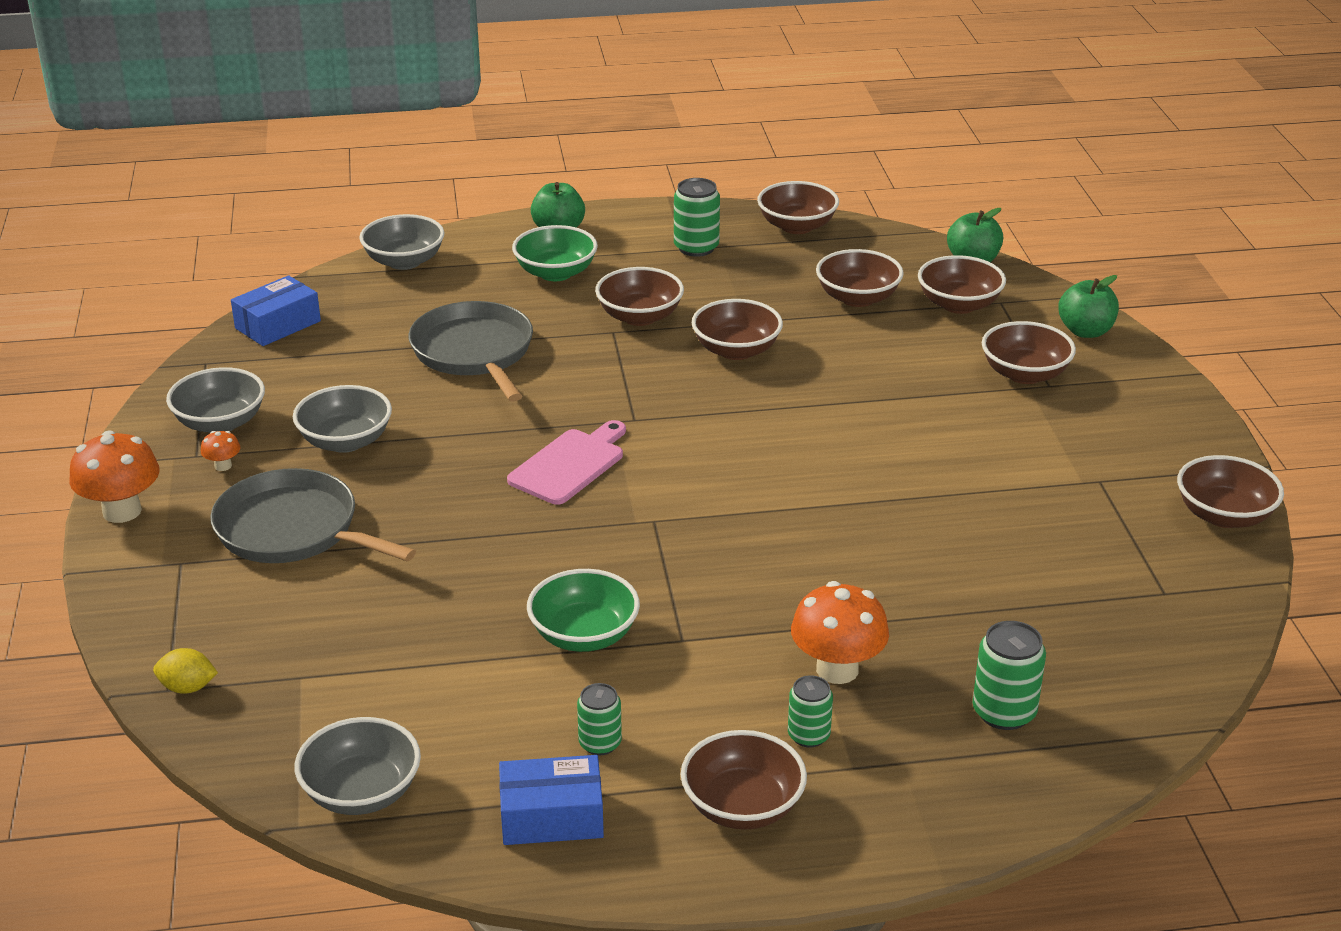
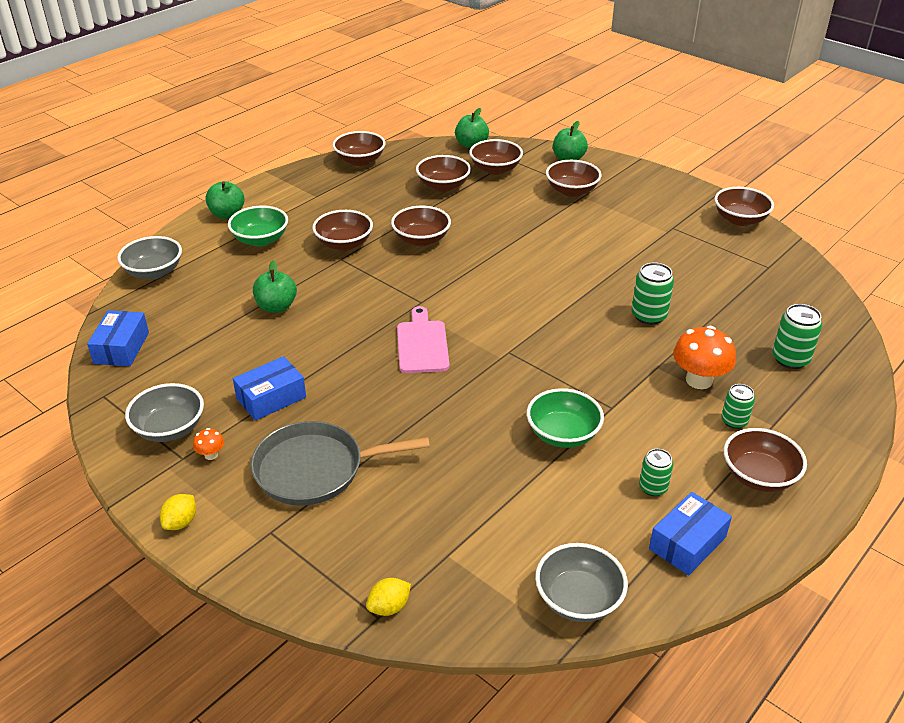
camera: 40 degrees left, 5 degrees up
orange mushroom [69,431,160,523] -> yellow lemon [160,494,196,530]
grey bowl [293,385,392,453] -> blue box [233,356,306,421]
grey pan [409,301,533,402] -> green apple [253,260,297,313]
green can [674,178,720,257] -> green can moved to [632,263,674,325]

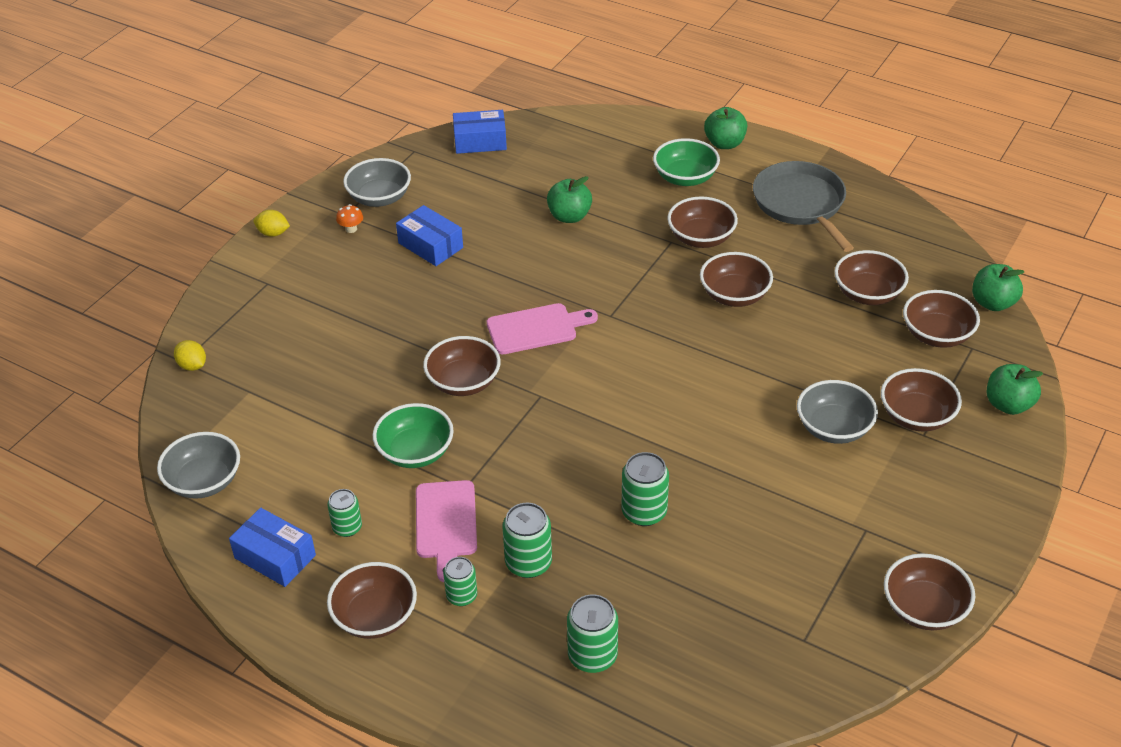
camera: 80 degrees right, 5 degrees up
grey bowl [117,236,182,279] -> grey bowl moved to [797,380,878,444]
grey pan [251,421,430,506] -> grey pan moved to [753,161,854,252]
brown bowl [332,131,386,166] -> brown bowl moved to [423,336,501,396]
orange mushroom [673,326,736,389] -> green can [503,503,552,578]
none -> pink cutting board [416,480,477,582]

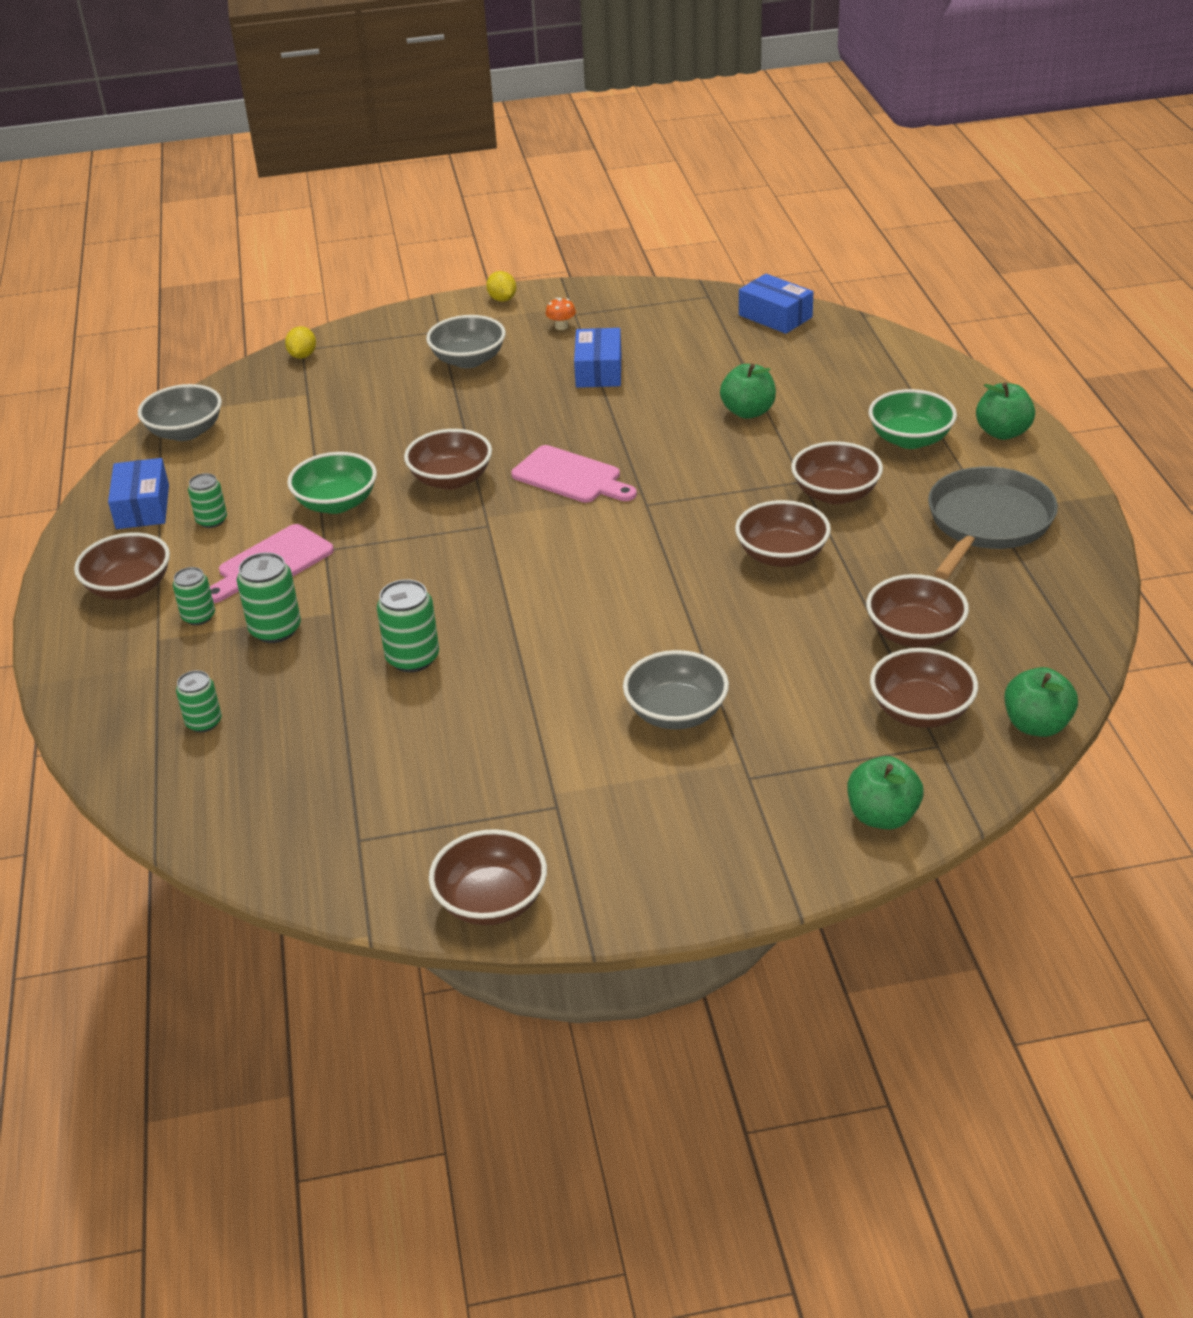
camera: 50 degrees right, 5 degrees down
grey bowl [343,158,411,207] -> grey bowl moved to [426,315,506,368]
green can [567,594,618,673] -> green can [176,670,222,732], size x0.65
brown bowl [881,368,962,432] -> none

